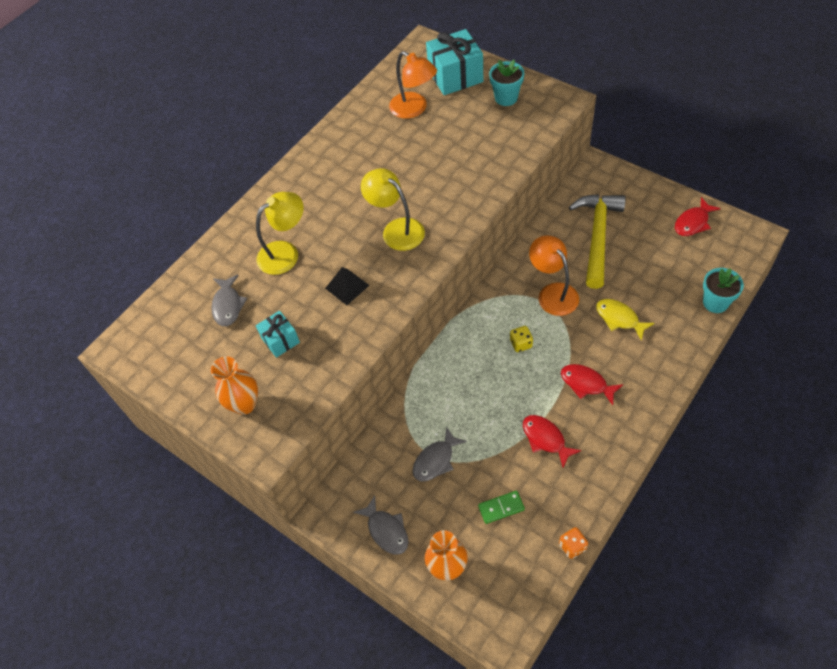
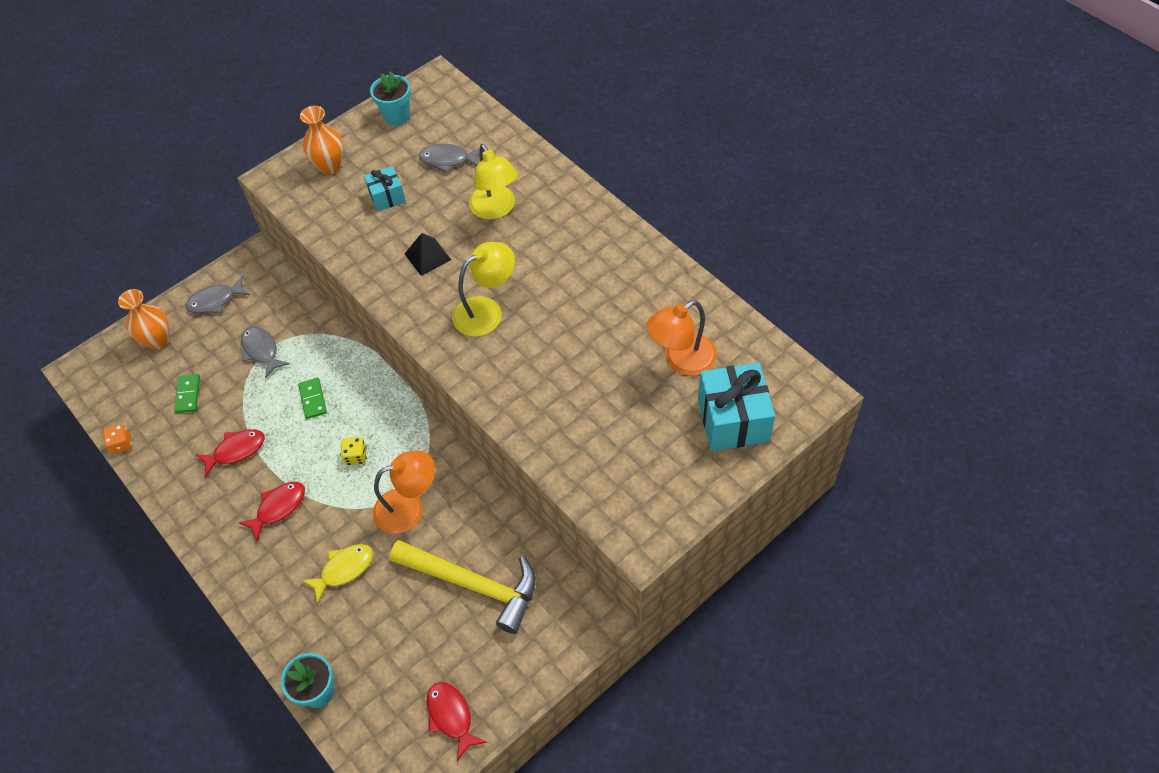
camera: 100 degrees right, 0 degrees up
turquoise flower pot [489,60,524,106] -> turquoise flower pot moved to [370,72,411,125]
none -> green domino [298,378,327,419]

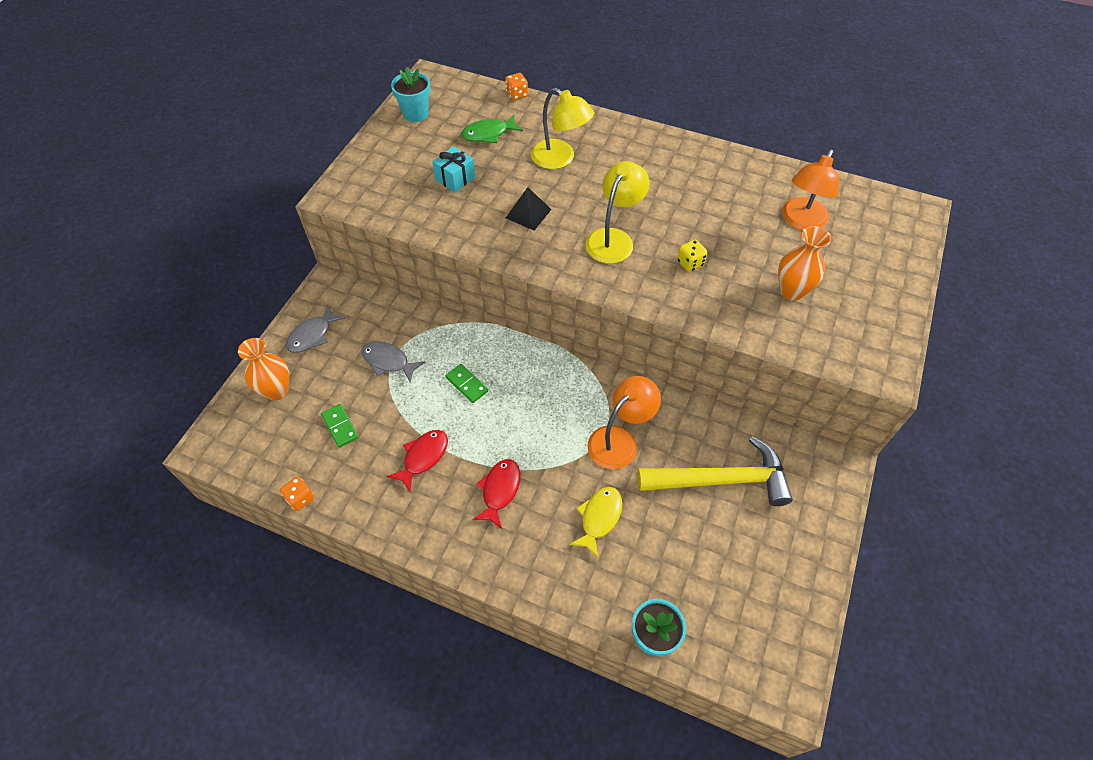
camera: 30 degrees left, 0 degrees up
orange vase [300,106,343,175] -> orange vase moved to [778,226,831,301]
yellow dice [341,437,367,465] -> yellow dice moved to [677,239,708,272]
grey fish [419,144,480,173] -> green fish [461,115,523,143]
red fish [427,682,487,761] -> none
turquoise gift [698,362,775,451] -> none
none -> orange dice [505,73,528,100]

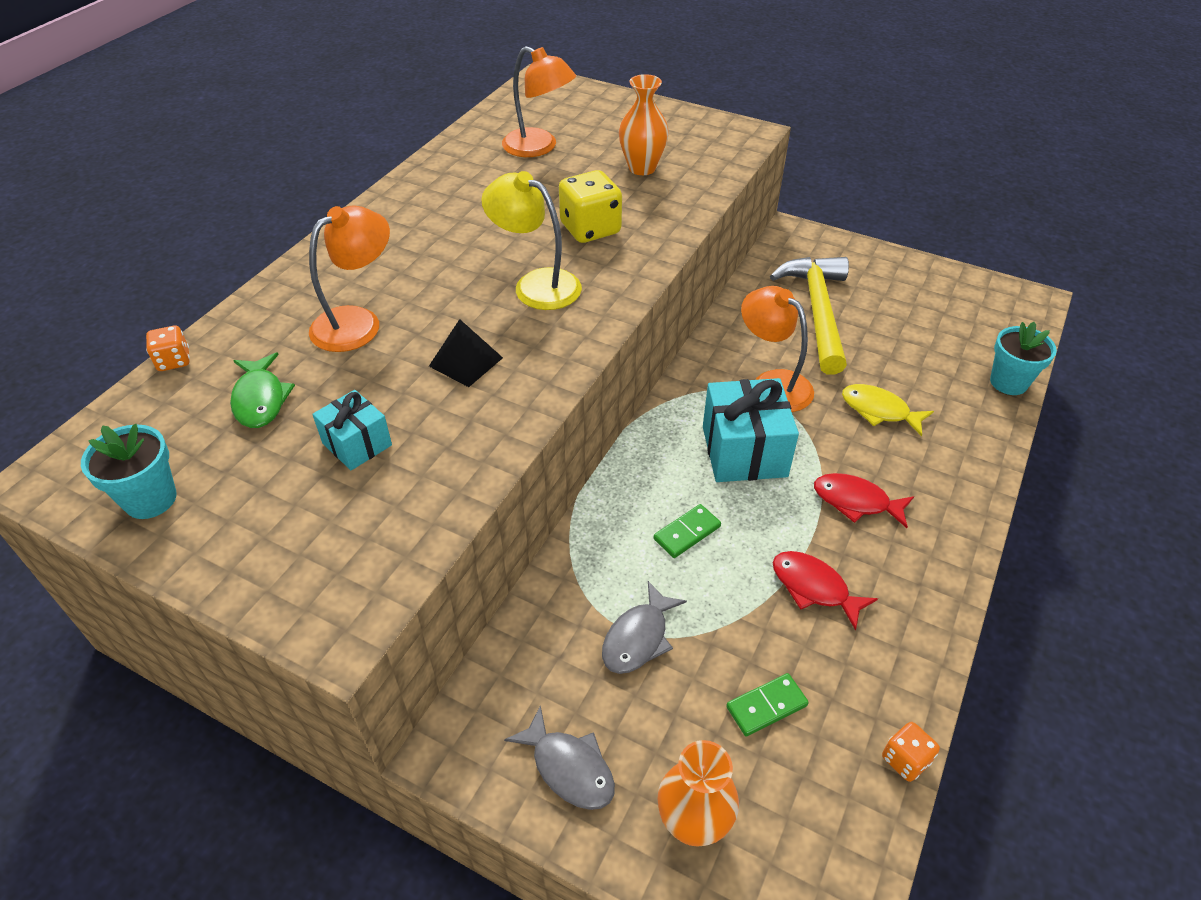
camera: 85 degrees left, 10 degrees down
yellow lamp [531,88,594,169] -> orange lamp [309,205,390,352]
yellow dice [677,239,708,272] -> yellow dice [559,170,622,243], size x1.82
none -> turquoise gift [703,378,799,482]

